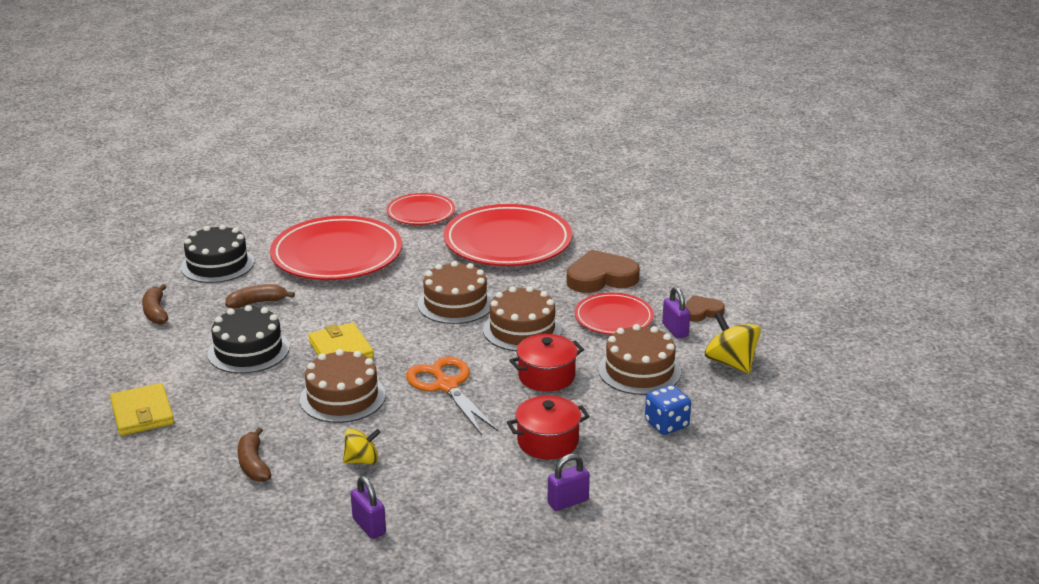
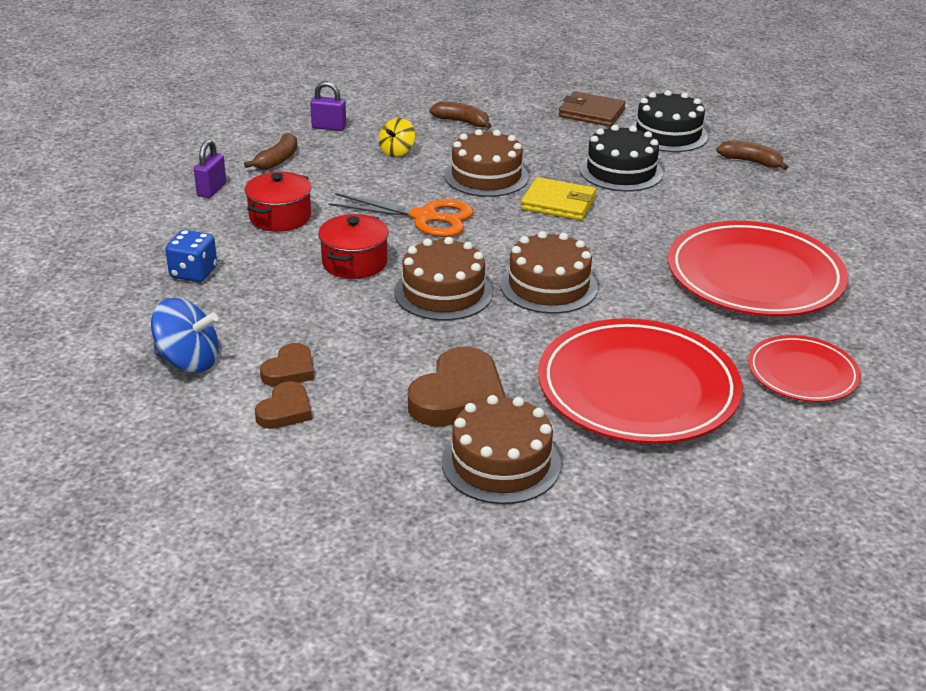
camera: 135 degrees right, 5 degrees up
yellow wallet [110,383,174,436] -> brown wallet [559,91,626,127]
black cake [181,224,254,283] -> black cake moved to [630,90,708,152]
brown banana [225,284,295,308] -> brown banana moved to [244,133,297,170]
red plate [575,293,654,335] -> none
brown cake [598,324,681,395] -> brown cake moved to [442,395,561,504]
purple padlock [662,287,690,339] -> brown heart [260,343,314,386]
yellow spinning top [705,312,761,374] -> blue spinning top [151,298,219,373]

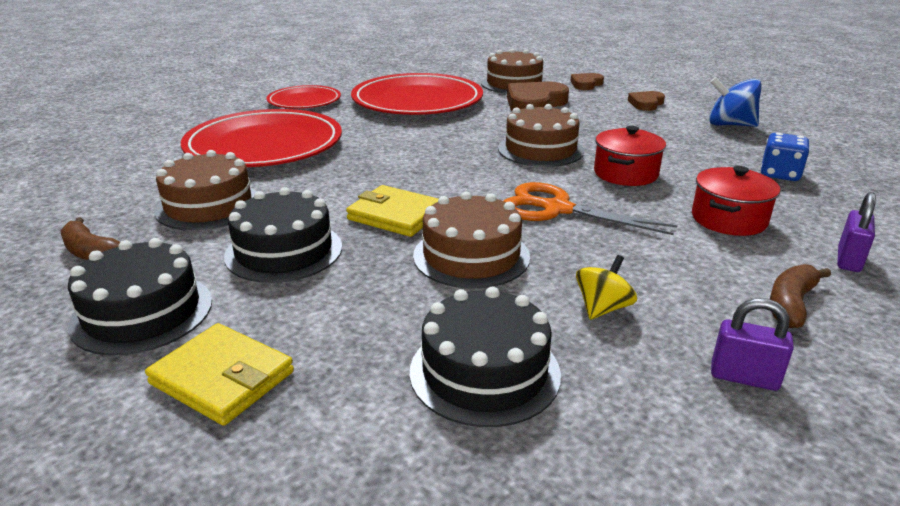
camera: 170 degrees left, 5 degrees down
brown heart [260,343,314,386] -> brown heart moved to [571,73,604,90]
brown banana [429,101,492,129] -> black cake [410,287,561,427]
brown cake [500,231,598,314] -> brown cake moved to [154,150,257,230]
brown wallet [559,91,626,127] -> yellow wallet [145,323,294,426]

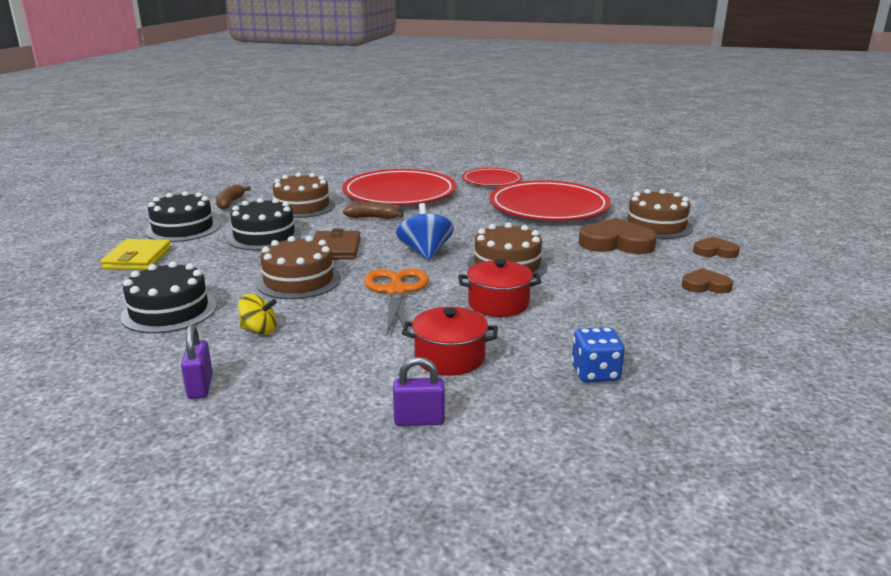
camera: 60 degrees right, 5 degrees down
yellow wallet [346,185,438,237] -> brown wallet [313,229,361,260]
blue spinning top [709,77,762,127] -> blue spinning top moved to [396,203,454,261]
brown banana [770,264,831,328] -> brown banana moved to [343,202,404,219]

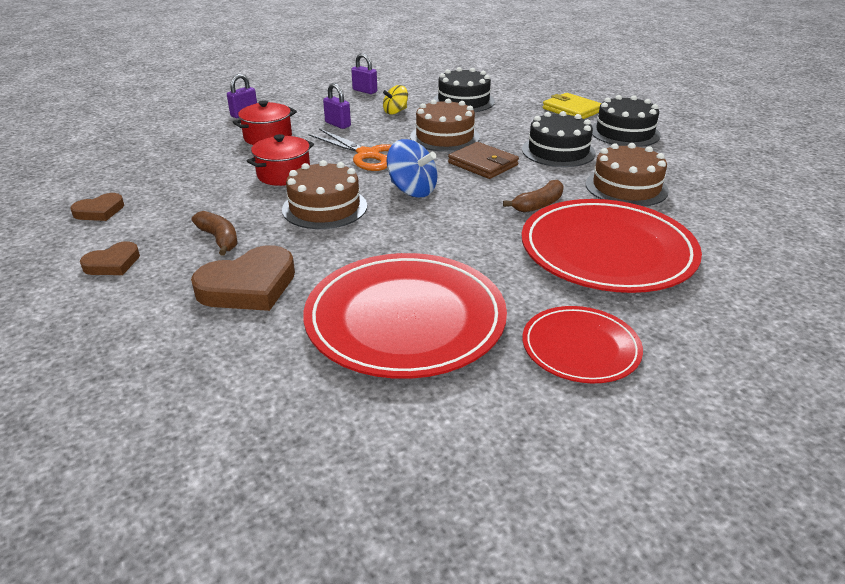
camera: 135 degrees right, 10 degrees up
brown banana [216,184,251,210] -> brown banana moved to [191,211,238,255]
blue dice [571,327,625,383] -> none
brown cake [622,189,693,239] -> none
brown heart [693,237,740,258] -> brown heart moved to [70,193,124,221]
none -> purple padlock [323,83,351,129]

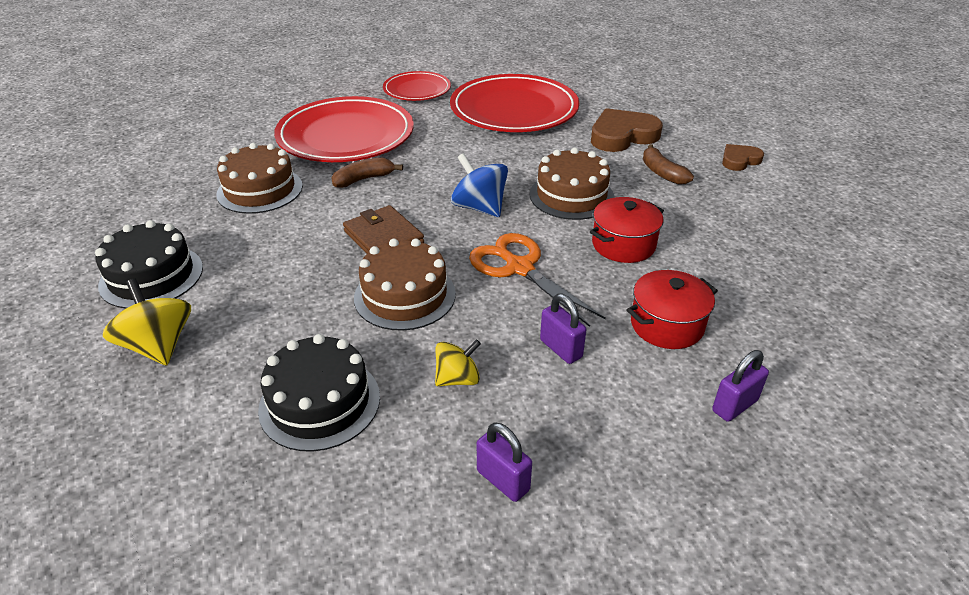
camera: 170 degrees left, 5 degrees up
brown heart [70,193,124,221] -> none
black cake [522,111,596,167] -> none
yellow wallet [543,93,601,119] -> yellow spinning top [103,279,191,366]

